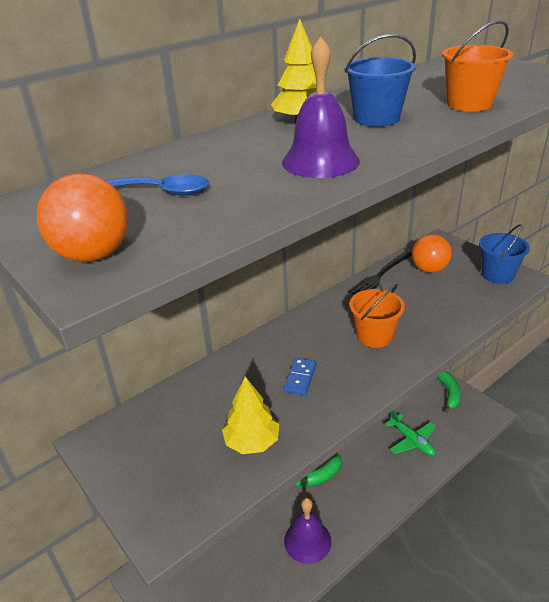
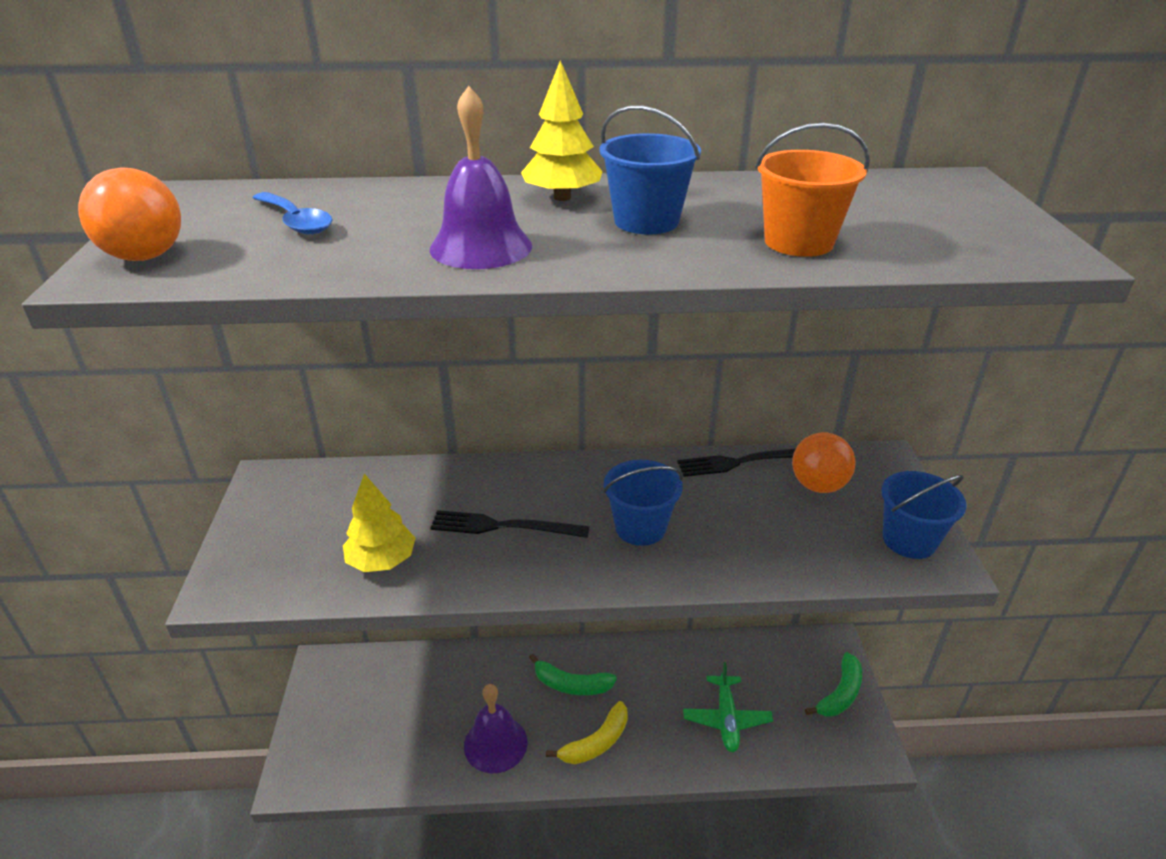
camera: 35 degrees right, 0 degrees up
blue domino [284,358,316,395] -> black fork [430,510,590,538]
orange bucket [349,284,405,348] -> blue bucket [603,460,683,546]
none -> yellow banana [546,701,628,764]

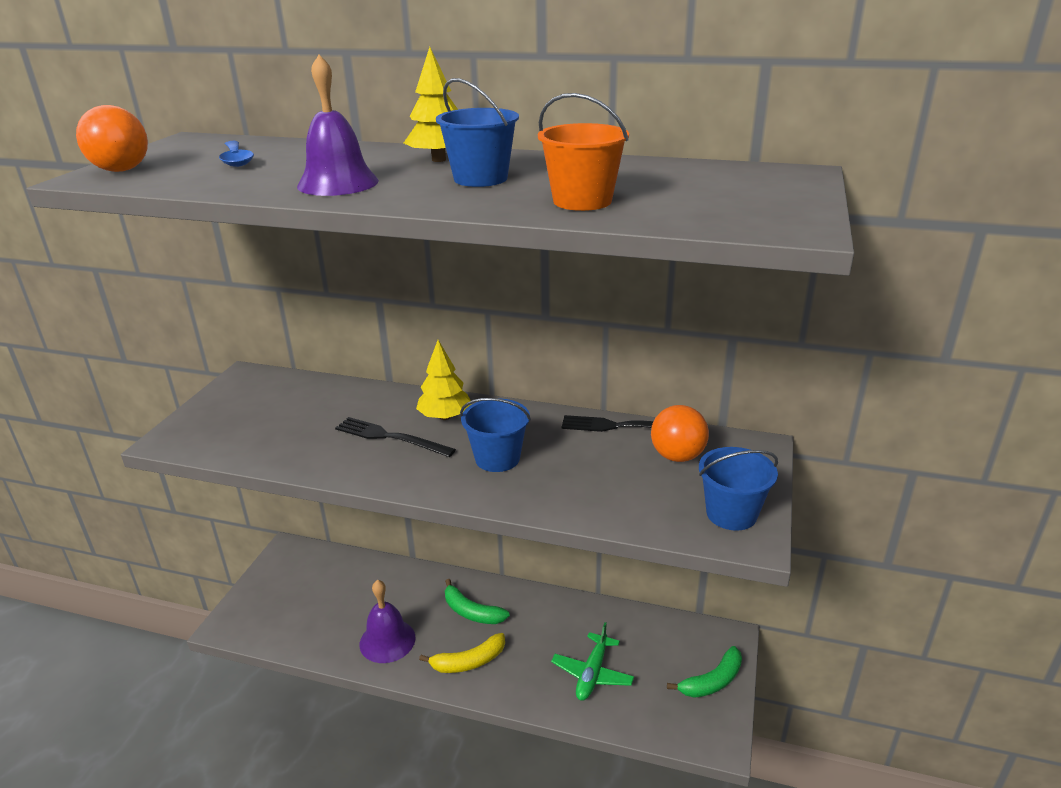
camera: 20 degrees right, 5 degrees down
yellow tree [343,474,416,572] -> yellow tree moved to [416,340,471,420]

